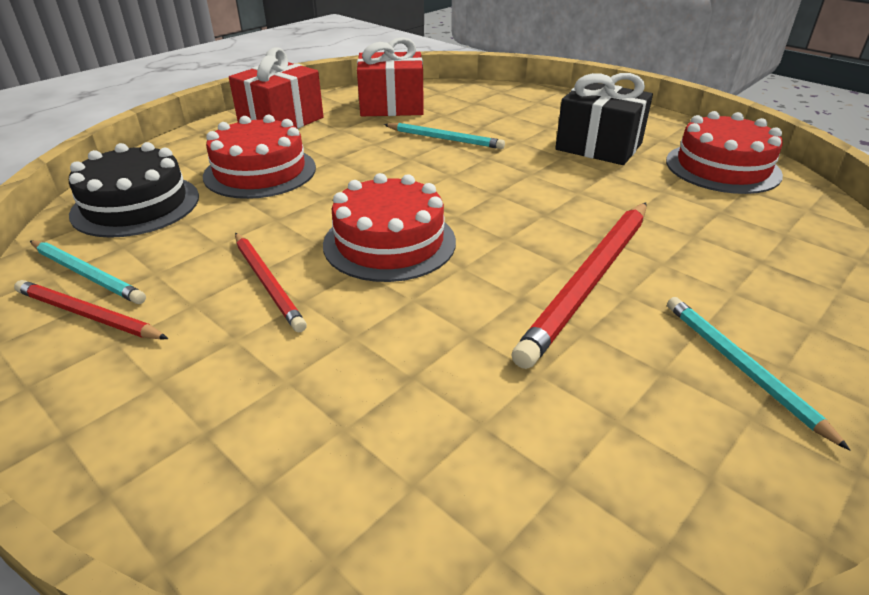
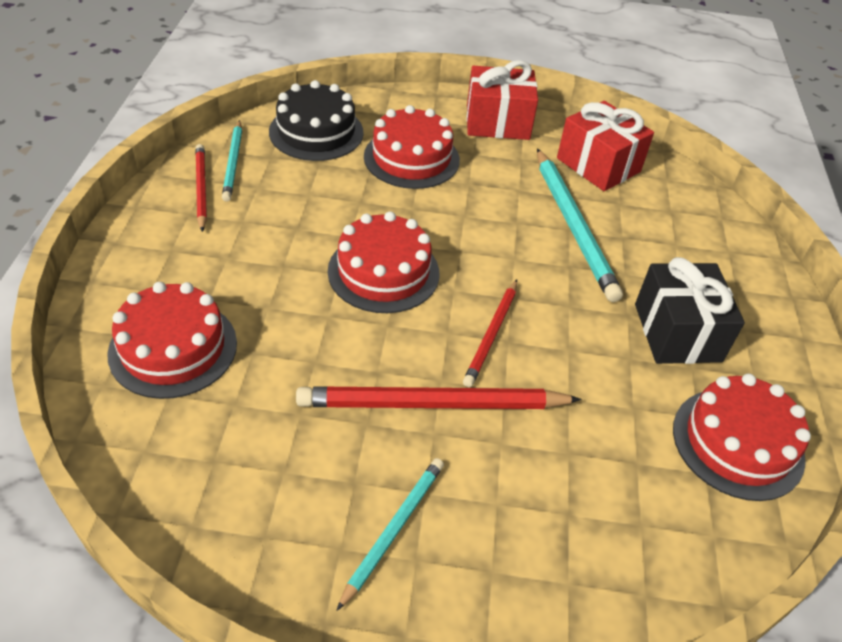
camera: 50 degrees right, 10 degrees up
red pencil [235,233,307,333] -> red pencil moved to [463,280,517,387]
turquoise pencil [384,123,505,149] -> turquoise pencil [537,149,623,302], size x1.69
none -> red cake [107,282,237,399]

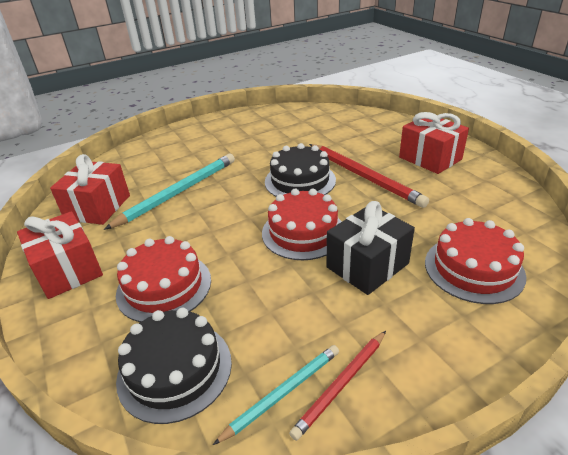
camera: 120 degrees left, 10 degrees down
turquoise pencil [337,458,444,611] -> red gift [399,112,469,174]
red pencil [463,280,517,387] -> black cake [265,143,336,197]
black gift [635,257,745,364] -> black gift moved to [326,201,415,295]
red cake [673,373,811,501] -> none

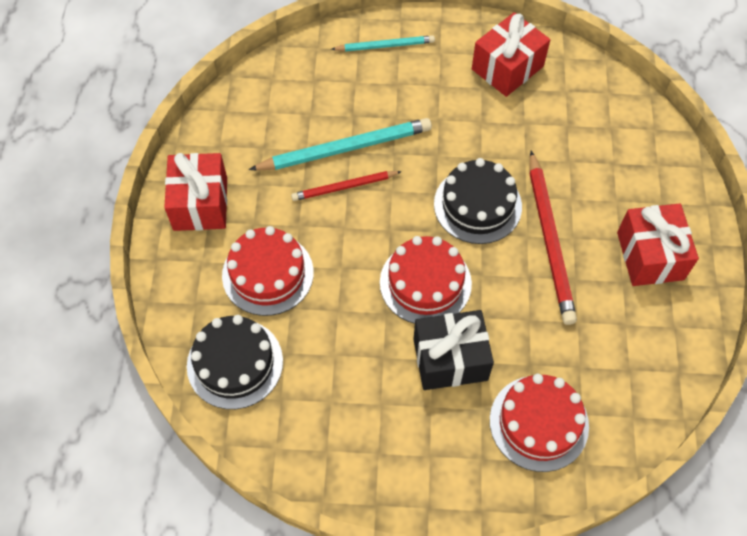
camera: 30 degrees right, 25 degrees up
red gift [50,154,130,225] -> red gift moved to [472,12,550,97]
turquoise pencil [213,345,339,445] -> turquoise pencil moved to [331,35,435,52]
red pencil [289,331,386,441] -> red pencil moved to [291,171,402,201]

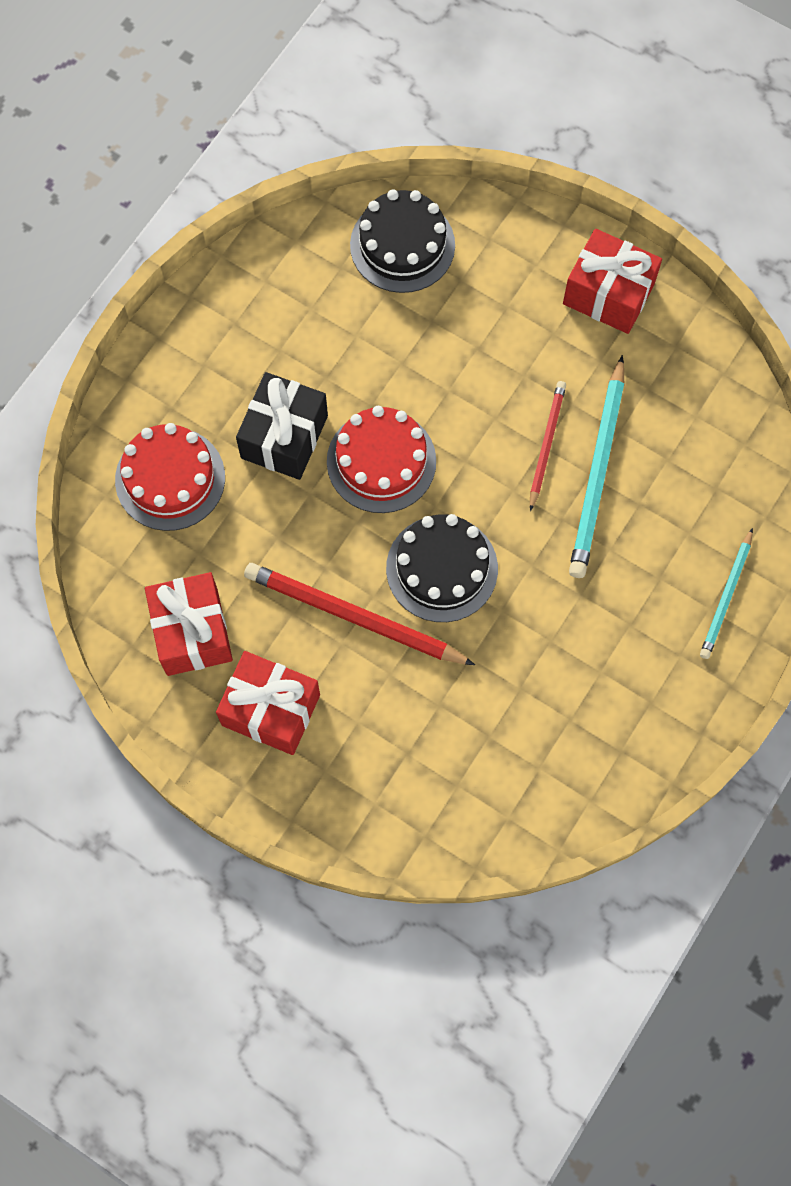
camera: 120 degrees right, 10 degrees up
red cake [222,226,314,316] -> none
red gift [472,12,550,97] -> red gift moved to [145,572,233,676]

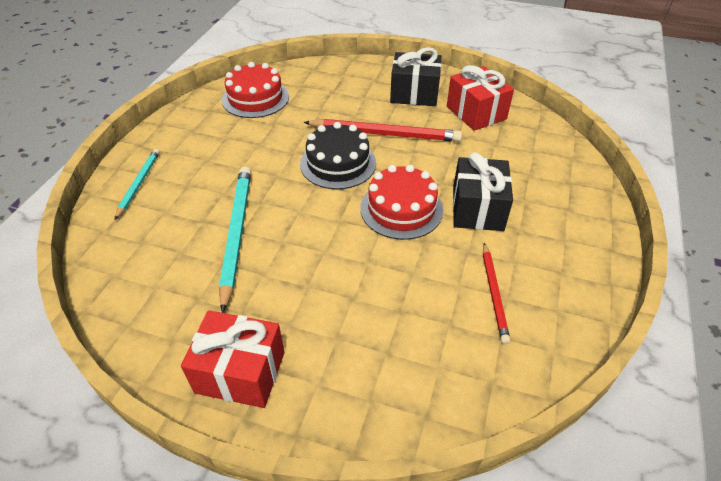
camera: 165 degrees right, 25 degrees down
red cake [115,423,225,531] -> red cake moved to [222,62,289,118]
red gift [216,651,320,755] -> black gift [390,47,441,106]
black cake [350,189,455,293] -> none
red pencil [530,381,566,511] -> red pencil moved to [483,243,510,344]

